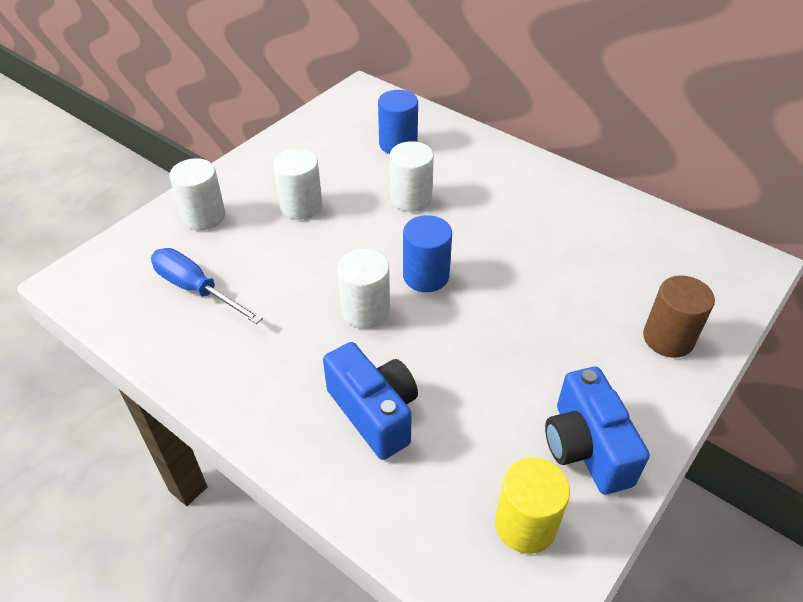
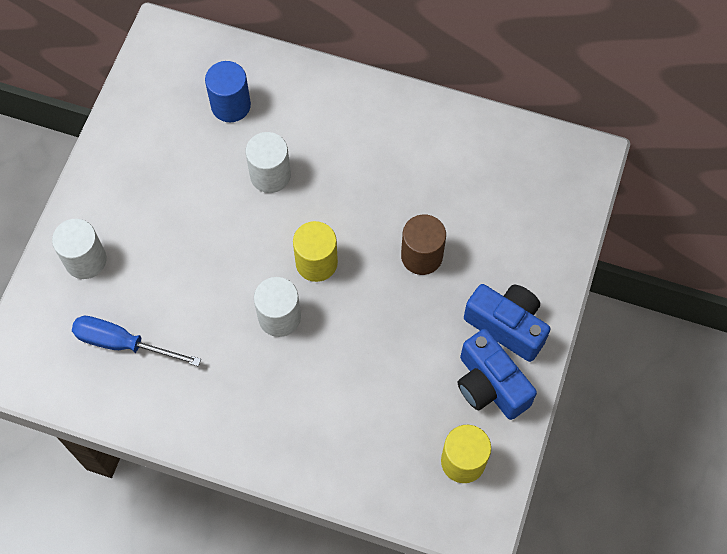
camera: 20 degrees left, 20 degrees up
white cylinder [273,149,322,220] -> none
blue camera [323,342,418,460] -> blue camera moved to [464,284,550,362]
blue cylinder [403,215,452,292] -> yellow cylinder [293,221,338,282]
brown cylinder [643,275,715,358] -> brown cylinder moved to [401,214,446,275]

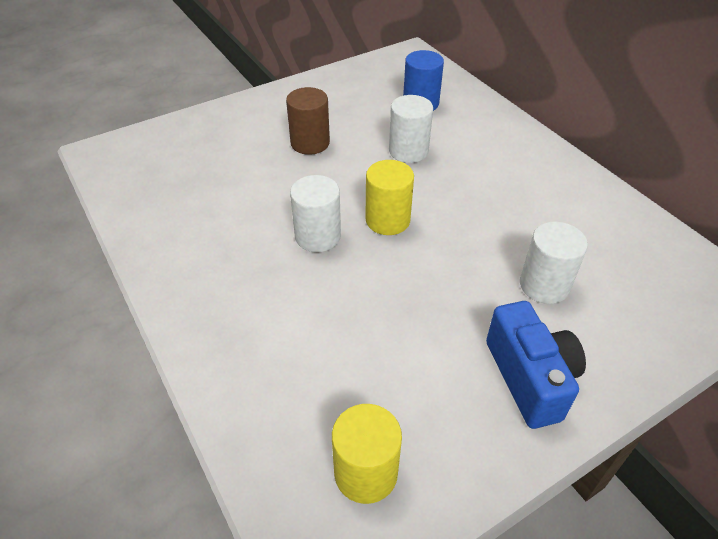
camera: 40 degrees right, 20 degrees down
white cylinder [52,219,106,279] -> white cylinder moved to [520,222,588,304]
blue screwdriver [72,316,201,366] -> none
brown cylinder [401,214,446,275] -> brown cylinder moved to [286,87,330,155]
blue camera [458,329,537,420] -> none

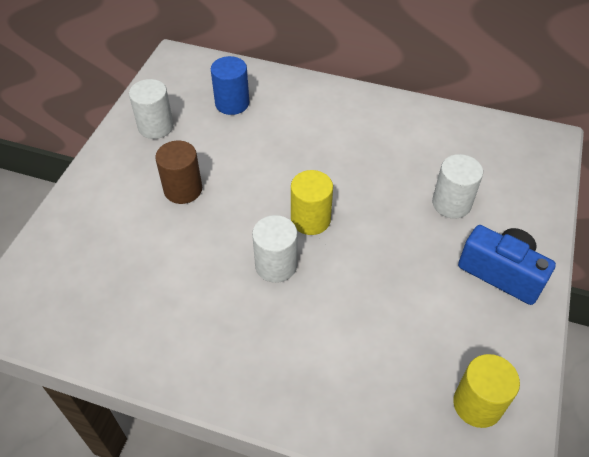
camera: 40 degrees left, 5 degrees up
white cylinder [389,95,433,163] -> white cylinder moved to [129,79,174,139]

